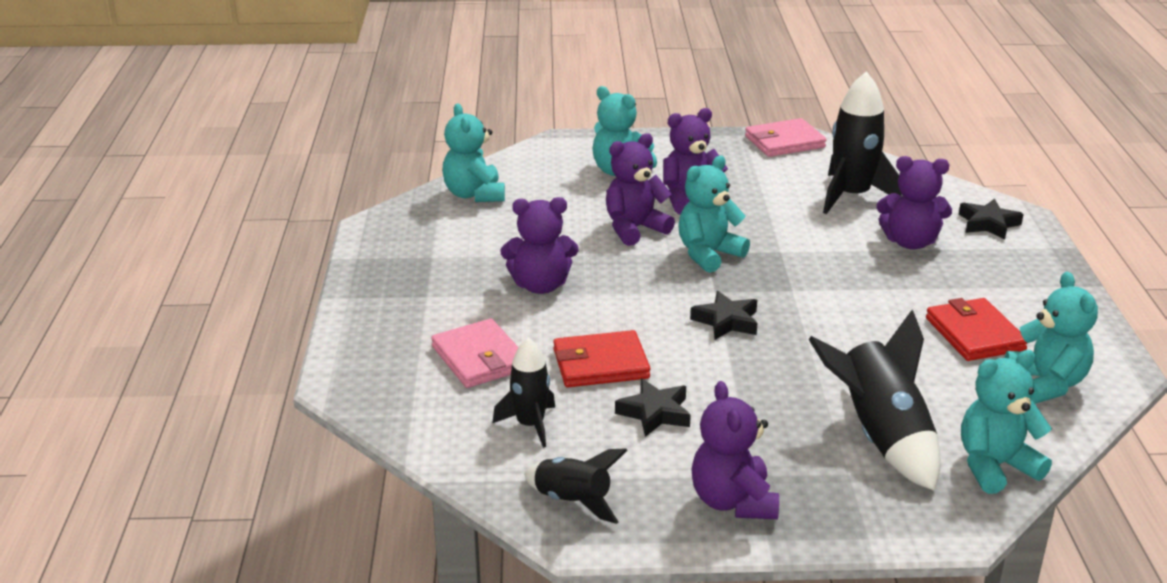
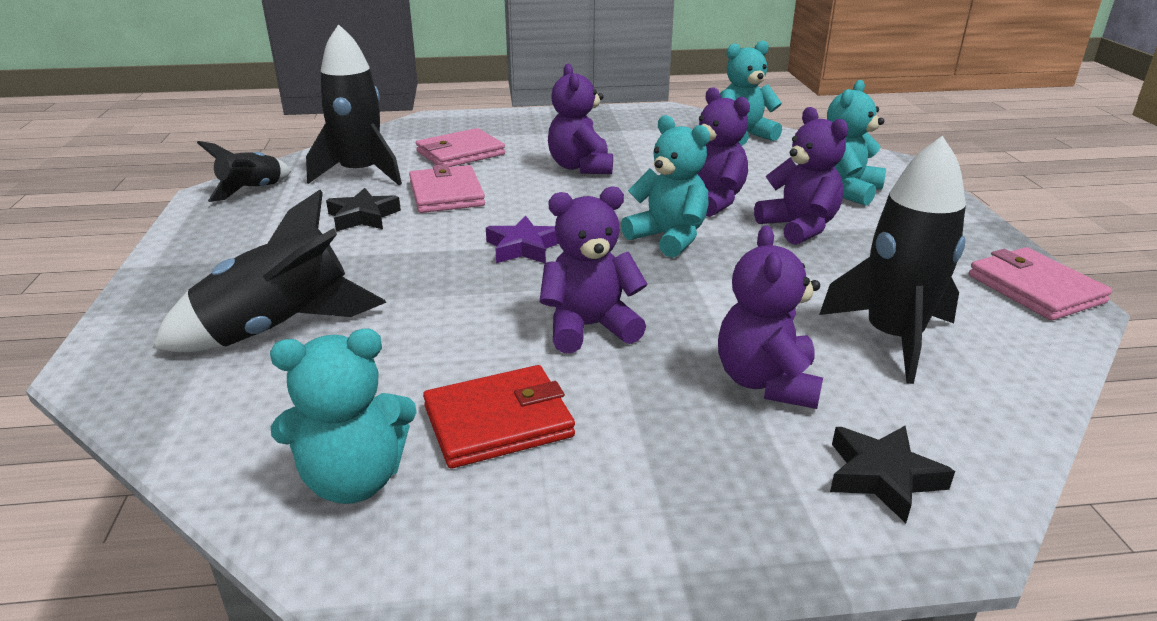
camera: 85 degrees right, 0 degrees up
black rocket [492,338,555,448] -> black rocket [306,24,402,185], size x1.66
red wallet [553,330,651,387] -> pink wallet [409,164,485,213]
black star [690,291,757,340] -> purple star [486,216,559,263]
purple teddy bear [691,381,779,519] -> purple teddy bear moved to [539,186,648,353]
turquoise teddy bear [961,350,1052,494] -> none

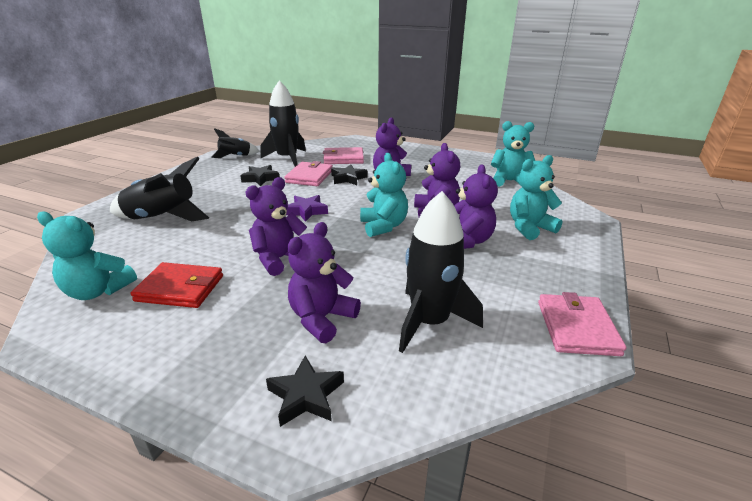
camera: 30 degrees right, 0 degrees up
purple teddy bear [539,186,648,353] -> purple teddy bear turned 60 degrees counterclockwise [246,177,307,276]
none -> black star [331,165,367,185]

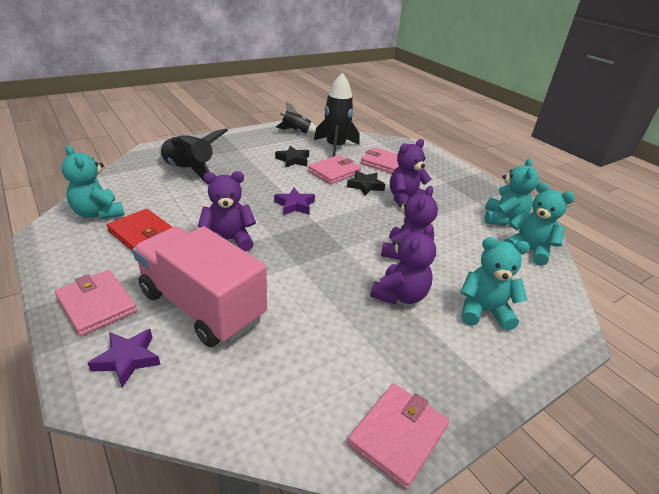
camera: 30 degrees right, 5 degrees up
black star [266,356,344,427] -> purple star [88,329,161,387]
purple teddy bear [287,222,361,343] -> pink truck [133,226,267,347]
turquoise teddy bear [360,153,408,237] -> turquoise teddy bear moved to [485,158,539,225]
black rocket [399,191,483,353] -> none
none -> pink wallet [55,270,137,336]

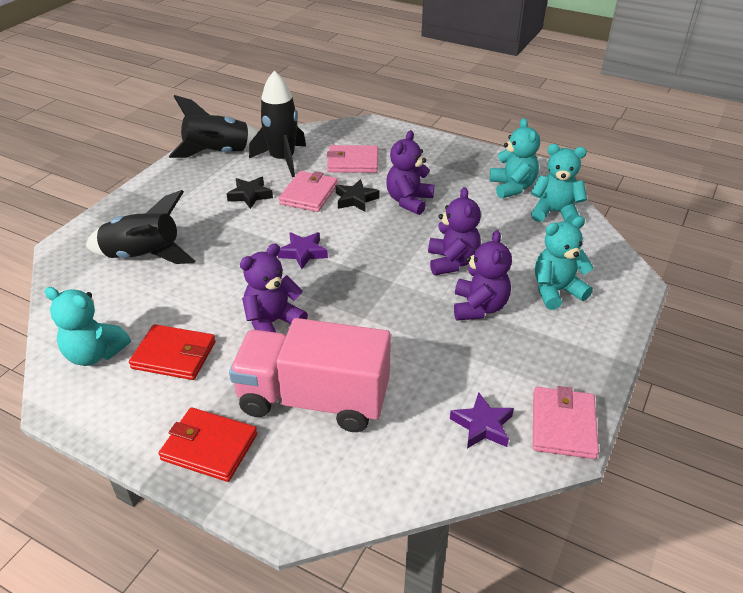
camera: 25 degrees left, 5 degrees up
pink wallet [55,270,137,336] -> red wallet [159,407,257,482]
purple star [88,329,161,387] -> purple star moved to [450,392,514,449]
black rocket [276,102,317,134] -> black rocket [169,95,259,158], size x1.66

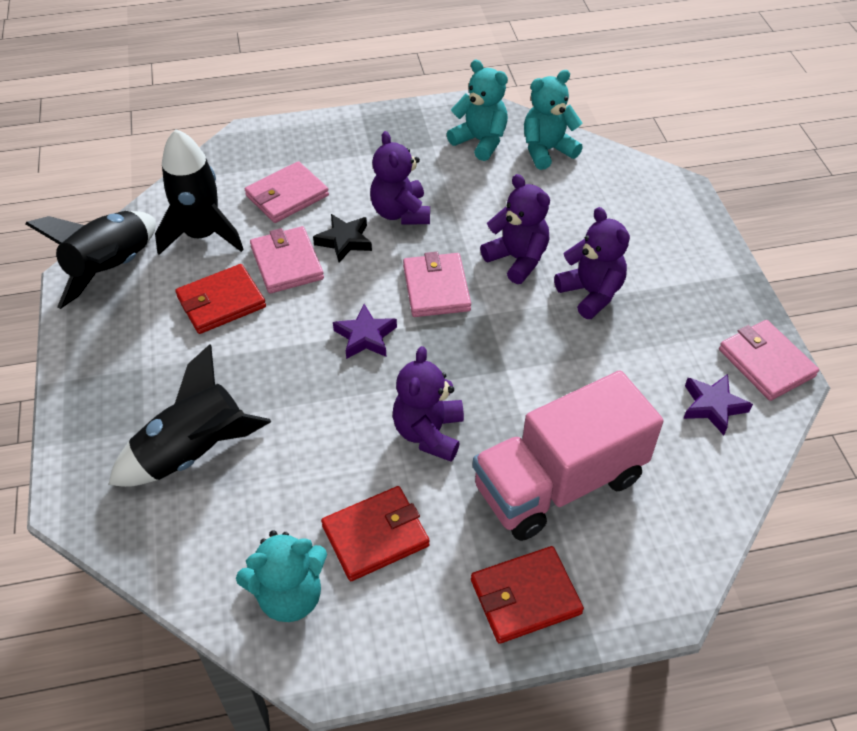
camera: 40 degrees left, 10 degrees up
black star [227,177,273,209] -> red wallet [175,264,266,334]
turquoise teddy bear [535,216,594,310] -> none
none -> pink wallet [403,252,471,317]

